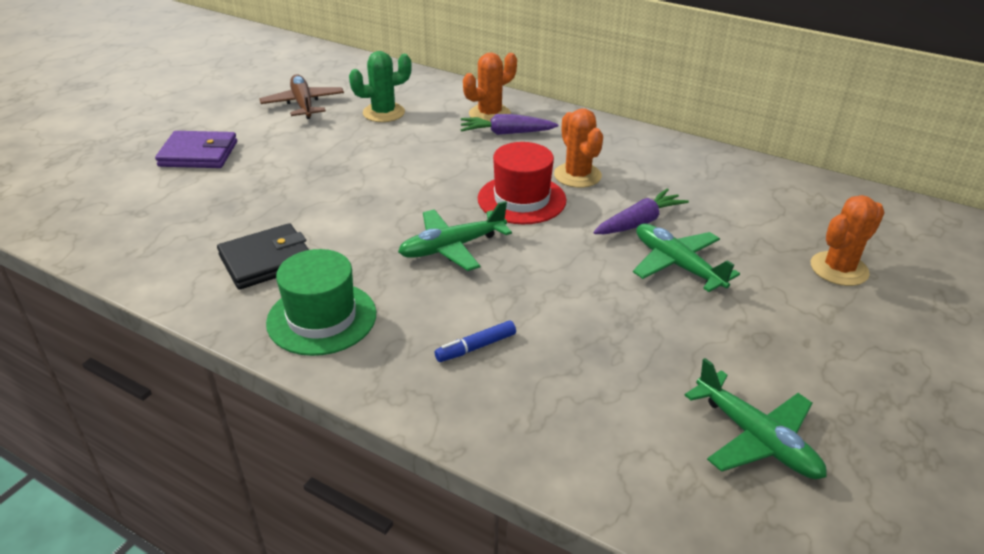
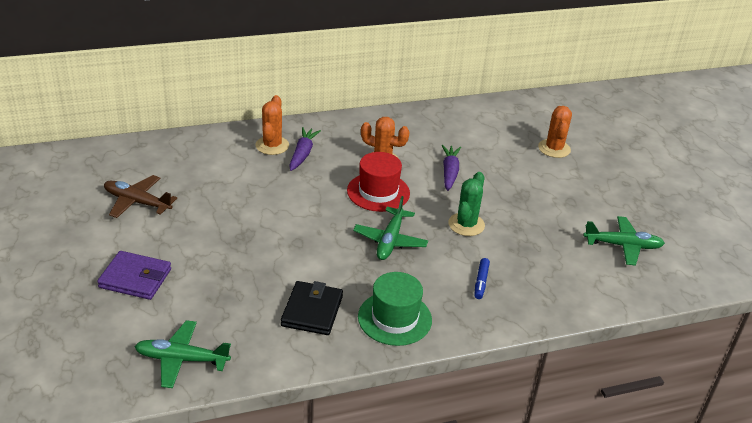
camera: 50 degrees left, 0 degrees up
purple wallet [155,131,237,168] -> purple wallet turned 60 degrees clockwise [97,251,171,300]
green cactus [349,51,412,122] -> green cactus moved to [448,172,485,236]
purple carrot [460,114,559,135] -> purple carrot turned 150 degrees clockwise [289,127,321,171]
green plane [633,224,740,292] -> green plane moved to [134,320,231,388]

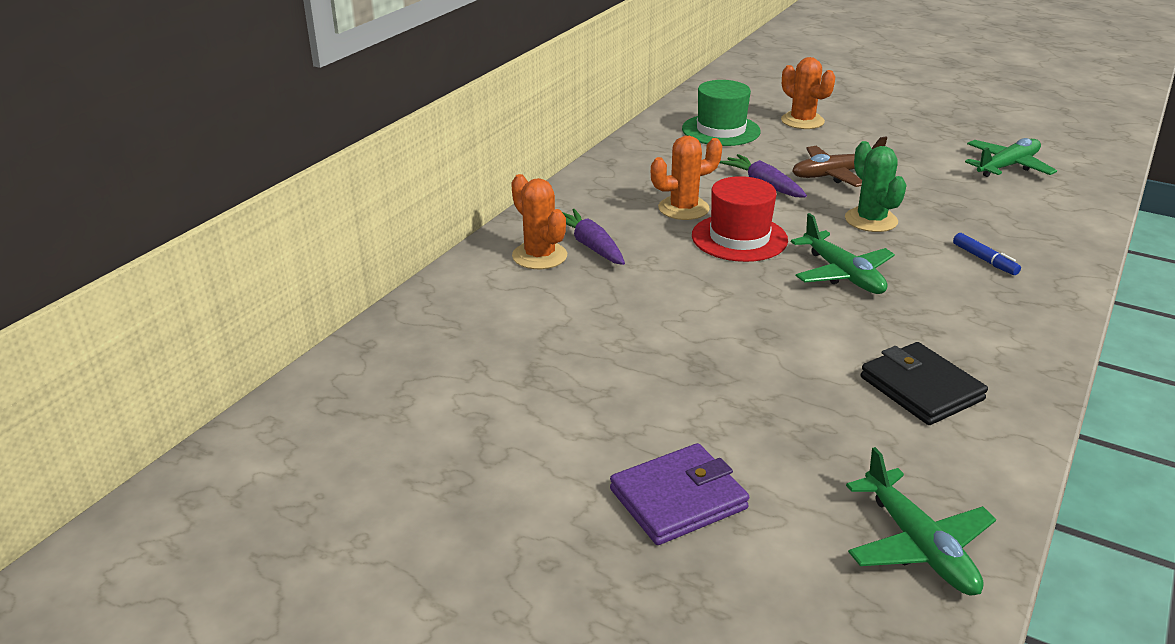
camera: 40 degrees left, 5 degrees down
brown plane [104,175,177,218] -> brown plane moved to [792,137,888,187]
green plane [134,320,231,388] -> green plane turned 75 degrees counterclockwise [846,447,996,595]
green hat [358,272,432,346] -> green hat moved to [682,80,761,146]

